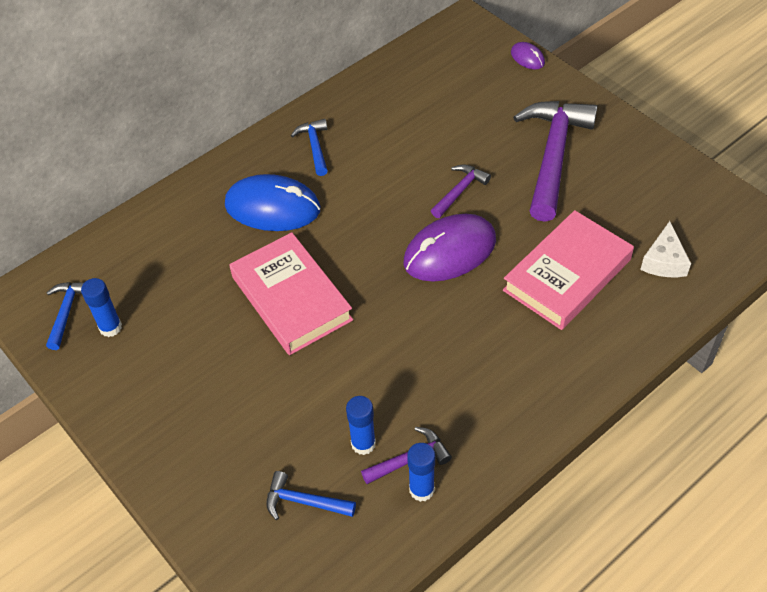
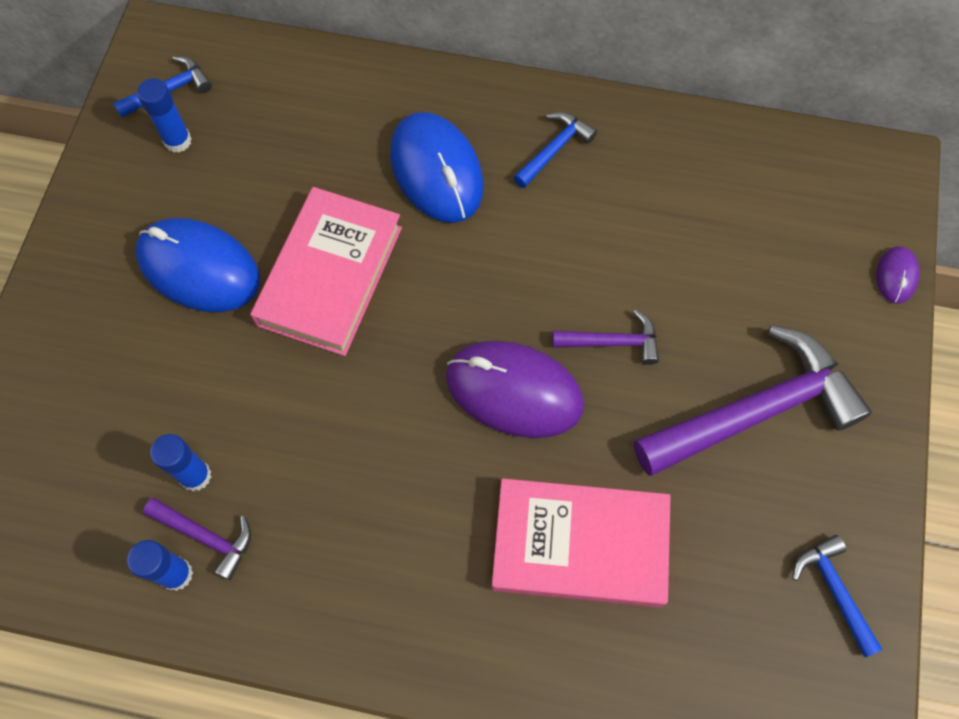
camera: 50 degrees right, 15 degrees up
blue hammer [266,471,356,520] -> blue hammer moved to [793,535,883,657]
white cheese [640,221,691,277] -> none
none -> blue mouse [135,218,260,312]

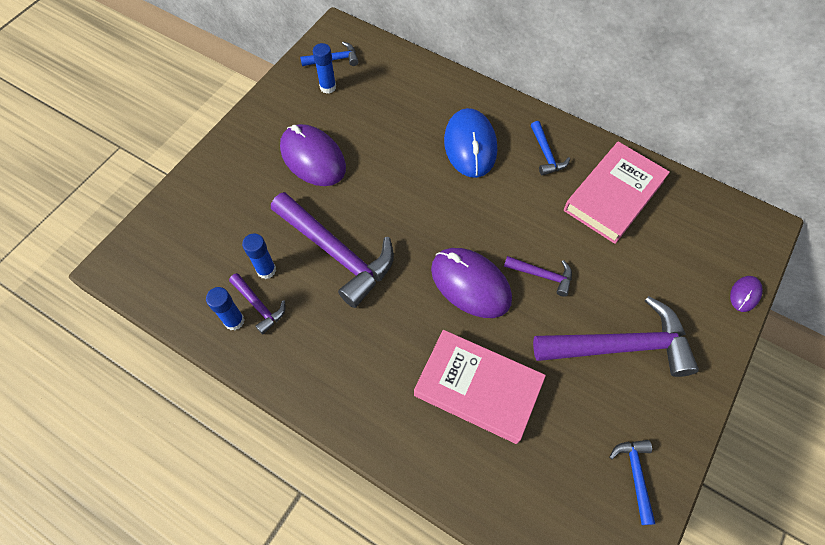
camera: 20 degrees right, 5 degrees down
blue mouse [135,218,260,312] -> purple mouse [280,124,346,186]
pink book [250,187,402,356] -> pink book moved to [564,142,670,244]
blue hammer [513,112,597,188] -> blue hammer turned 105 degrees clockwise [531,121,570,175]
none -> purple hammer [271,192,394,308]

